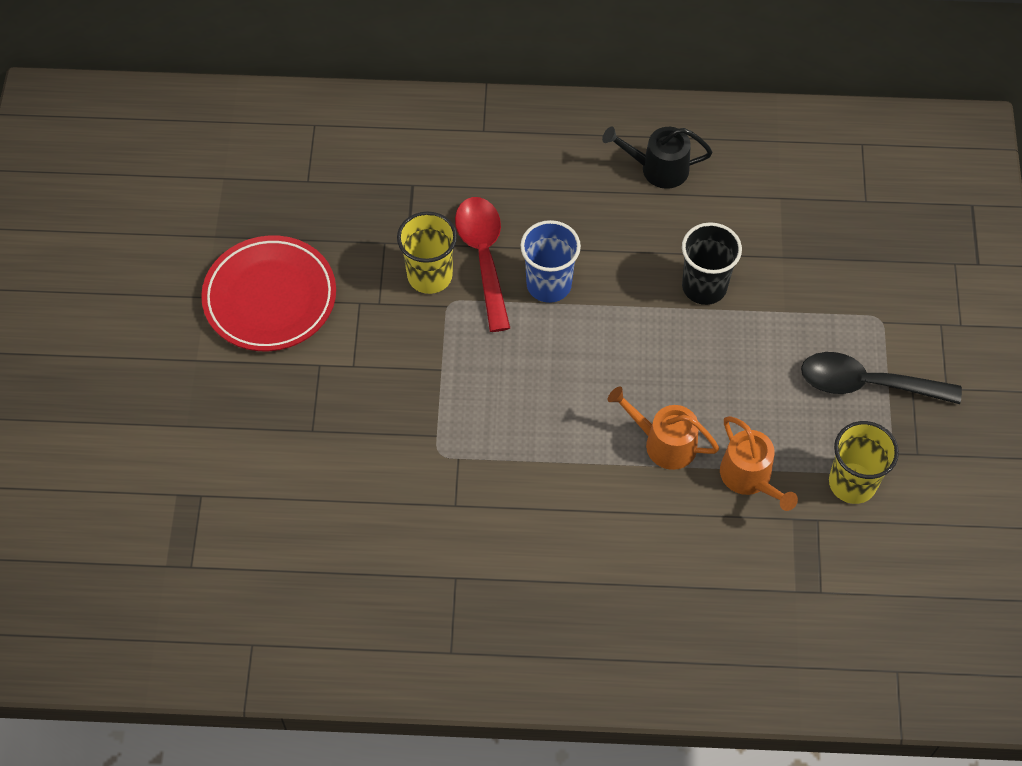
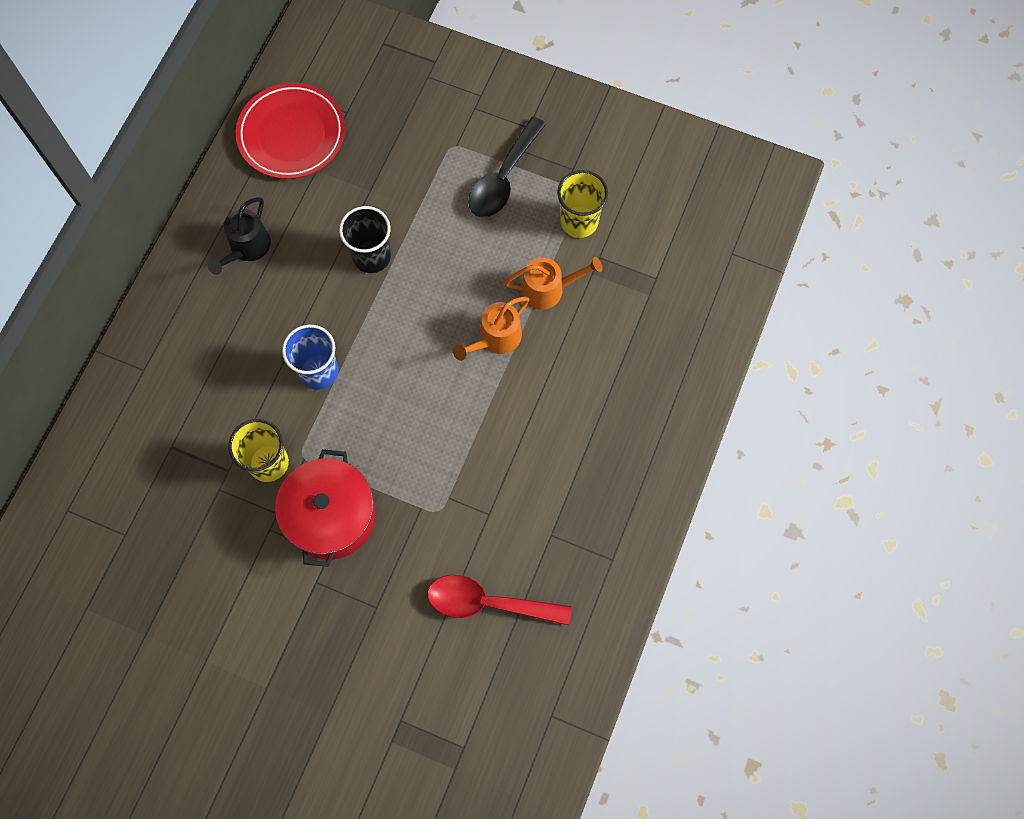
camera: 70 degrees left, 10 degrees up
red plate [201,235,336,351] -> red plate moved to [236,83,345,179]
red spoon [455,197,510,332] -> red spoon moved to [427,575,572,626]
none -> red pot [275,449,375,567]

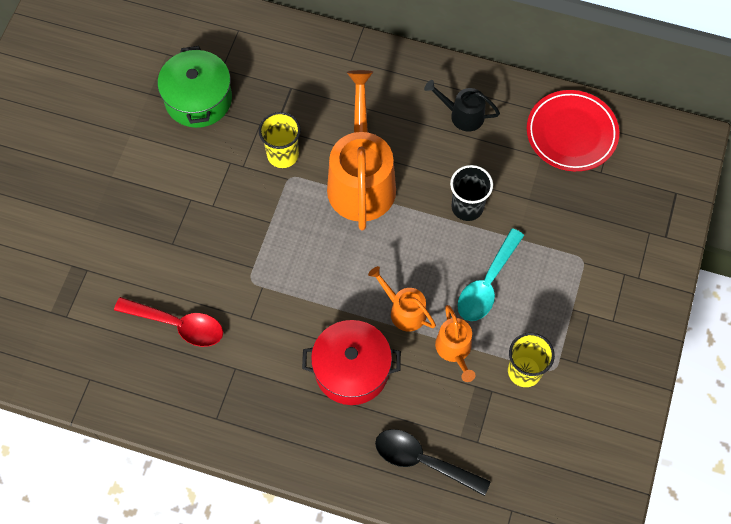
camera: 85 degrees right, 5 degrees down
red pot [275,449,375,567] -> red pot moved to [302,320,401,405]
blue cup [282,325,338,390] -> orange watering can [327,70,396,230]
red spoon [427,575,572,626] -> red spoon turned 105 degrees clockwise [114,297,223,347]
black spoon [468,117,546,217] -> black spoon moved to [375,429,491,496]
none -> green pot [158,46,232,128]
none -> turquoise spoon [457,228,524,321]

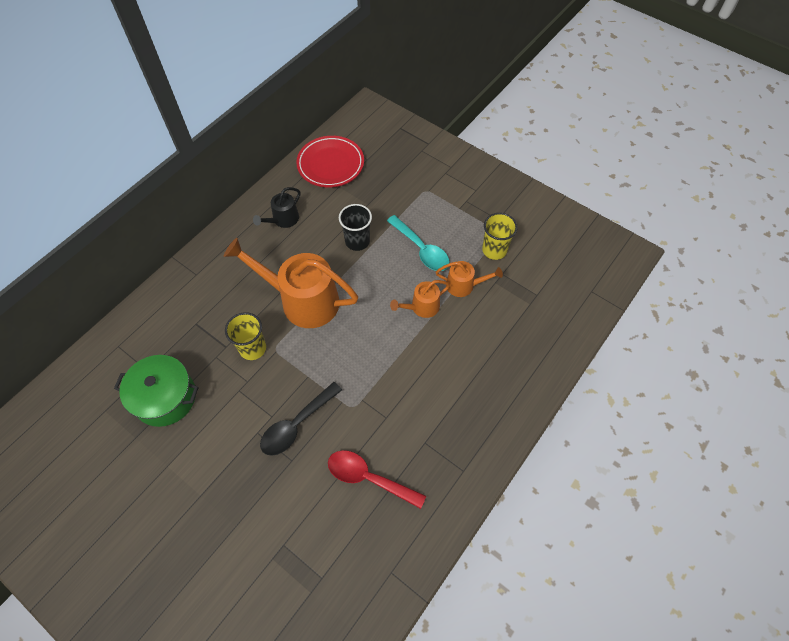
camera: 70 degrees left, 5 degrees down
red spoon [114,297,223,347] -> red spoon turned 105 degrees counterclockwise [328,450,426,509]
red pot [302,320,401,405] -> none
black spoon [375,429,491,496] -> black spoon moved to [260,382,342,456]

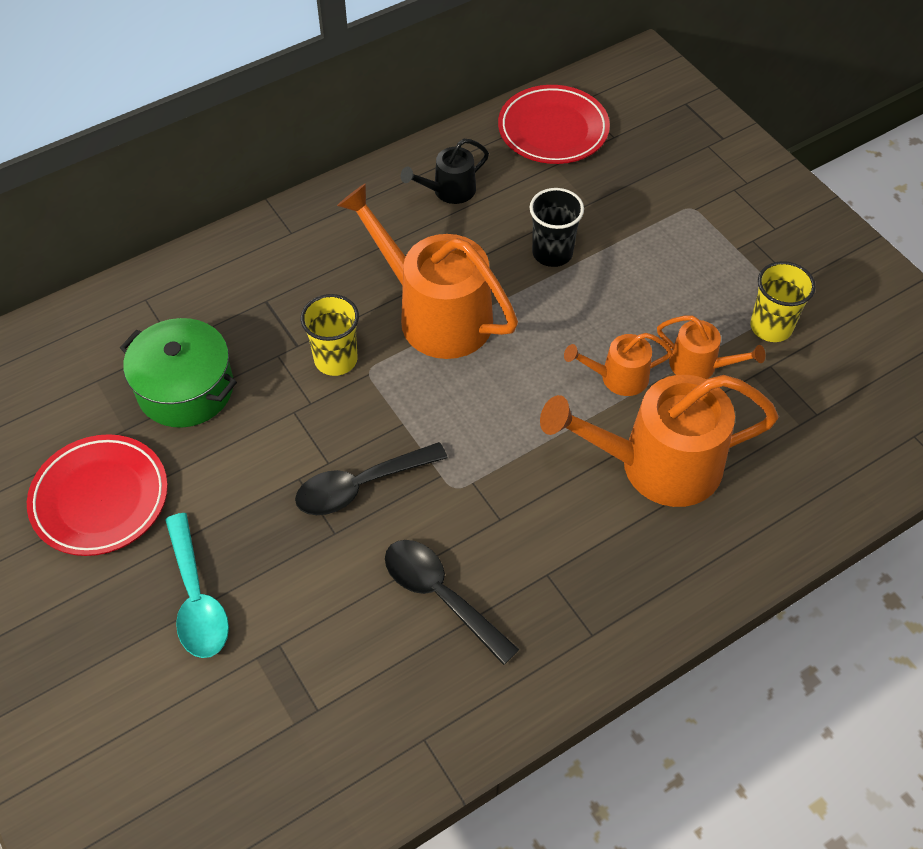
camera: 20 degrees right, 5 degrees down
red spoon [328,450,426,509] -> black spoon [385,540,519,665]
turquoise spoon [387,215,450,271] -> turquoise spoon moved to [165,513,229,658]
none -> red plate [27,434,168,556]
none -> orange watering can [540,375,778,507]

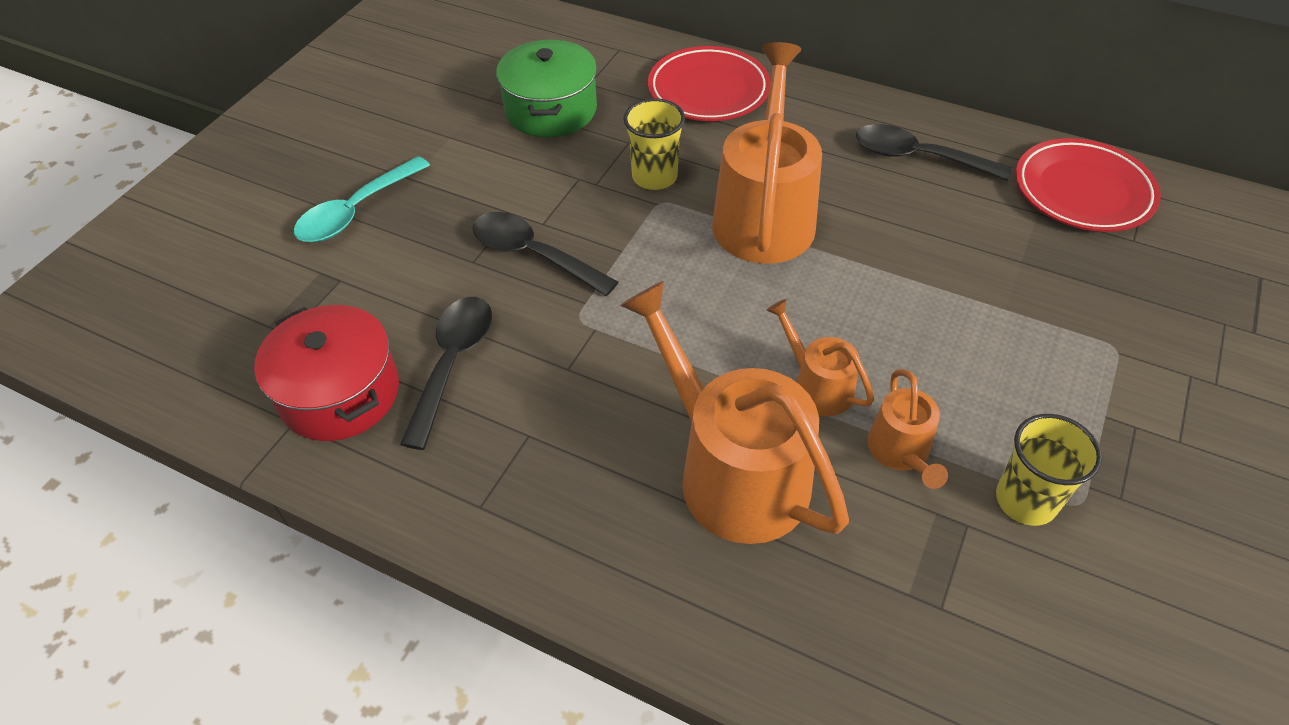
camera: 60 degrees right, 5 degrees down
red plate [27,434,168,556] -> red plate moved to [648,46,771,121]
black watering can [401,139,489,204] -> black spoon [856,124,1011,181]
black cup [530,188,584,267] -> none
none -> red pot [254,305,399,441]

